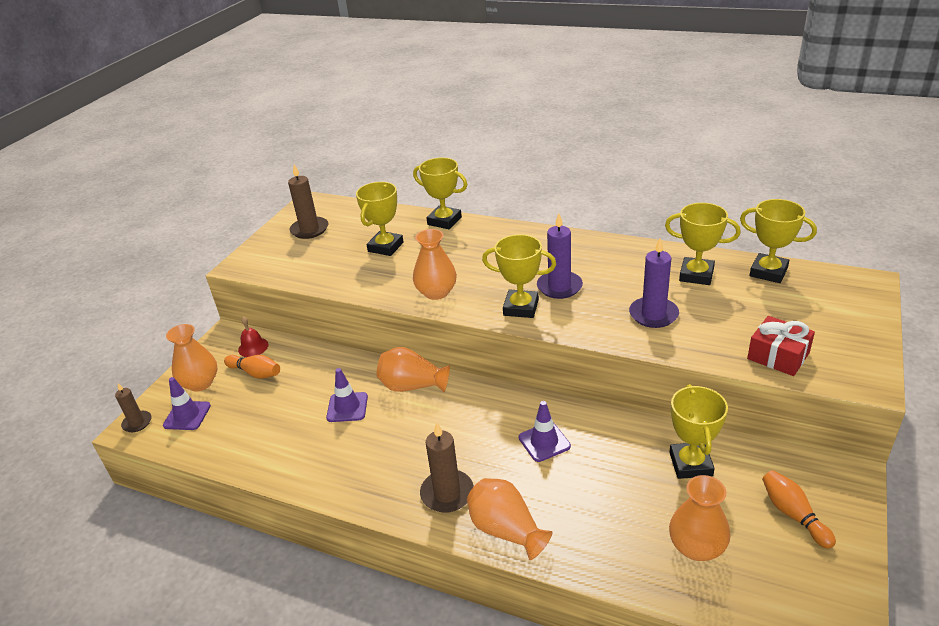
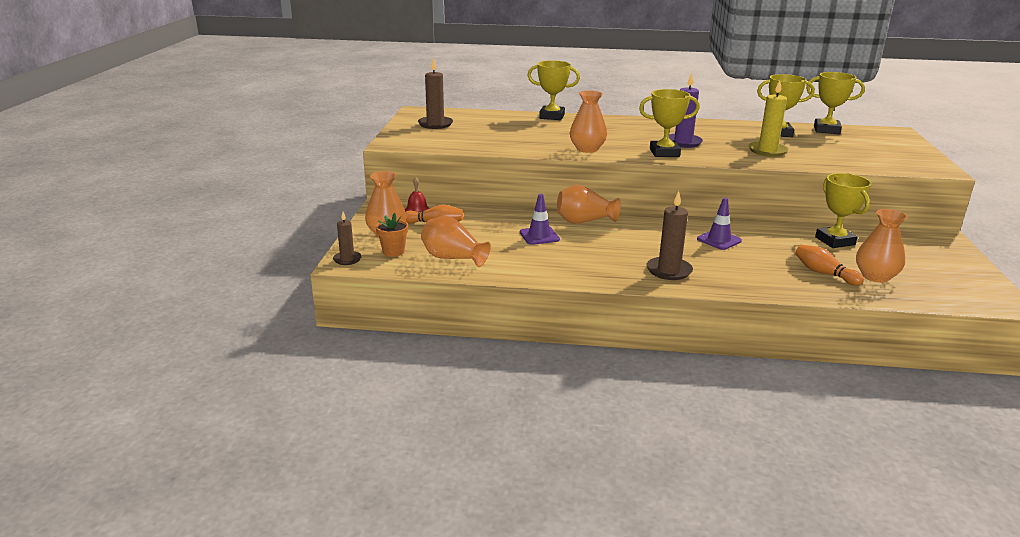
camera: 20 degrees left, 10 degrees down
purple traffic cone [163,377,211,430] -> orange flower pot [376,213,408,257]
yellow trophy [356,182,404,256] -> none
orange vase [467,478,552,560] -> orange vase moved to [421,216,491,267]
purple candle [629,238,679,328] -> yellow candle [749,80,788,157]
red gift [747,316,815,376] -> none
orange bowling pin [762,470,836,549] -> orange bowling pin moved to [795,245,864,286]

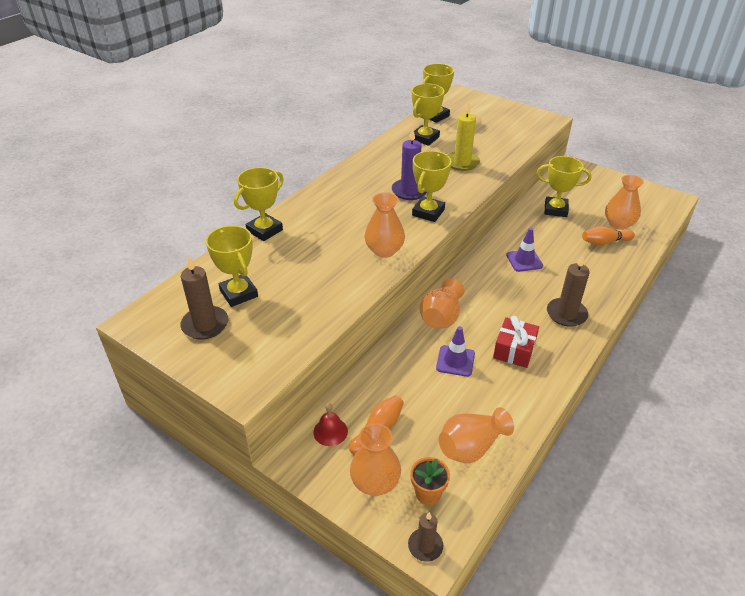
camera: 60 degrees left, 15 degrees up
none -> yellow trophy [206,225,258,307]
none -> red gift [493,316,539,368]

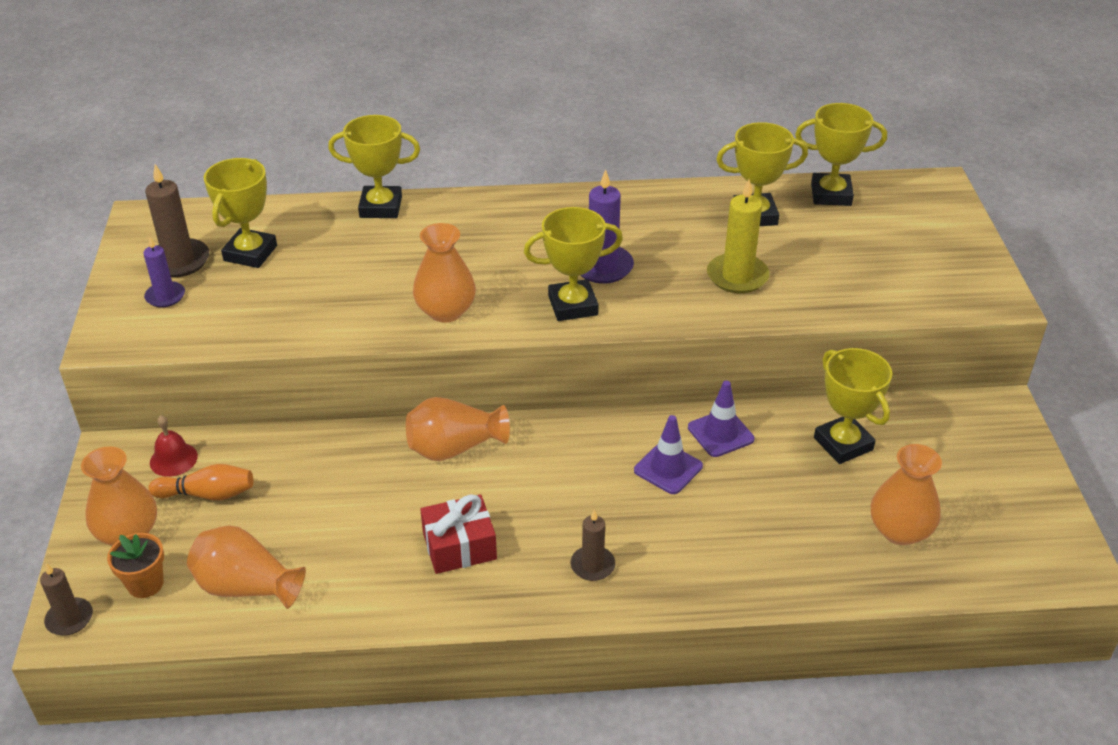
camera: 50 degrees right, 0 degrees up
purple traffic cone [436,326,475,377] -> purple traffic cone moved to [688,380,754,457]
brown candle [547,255,590,327] -> brown candle [571,510,615,581], size x0.63
orange bowling pin [582,226,635,245] -> none
none -> purple candle [143,236,185,307]

